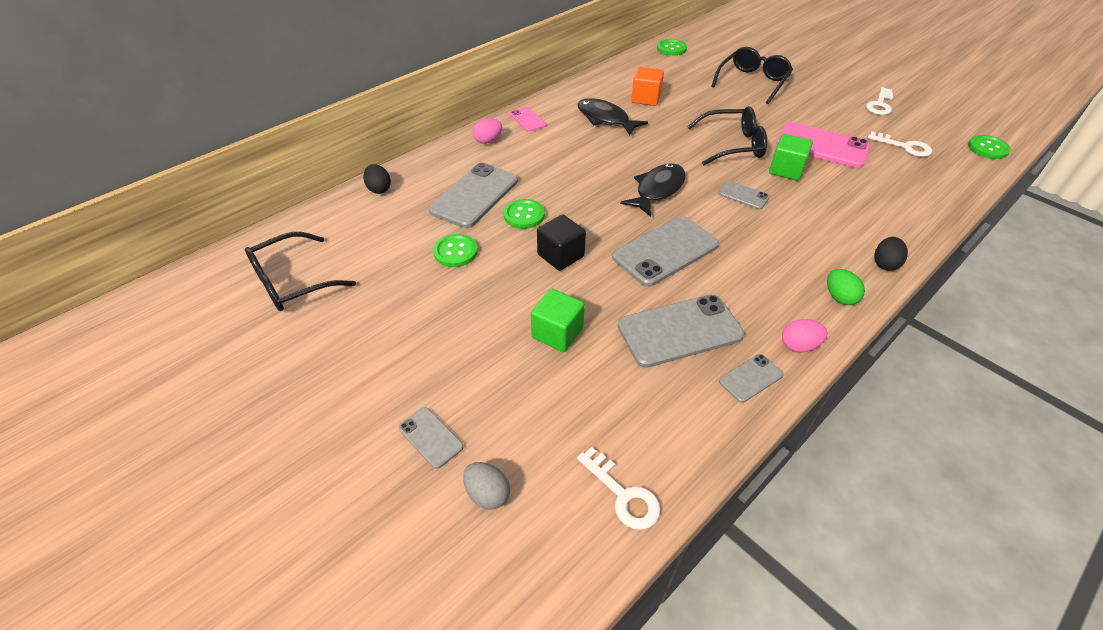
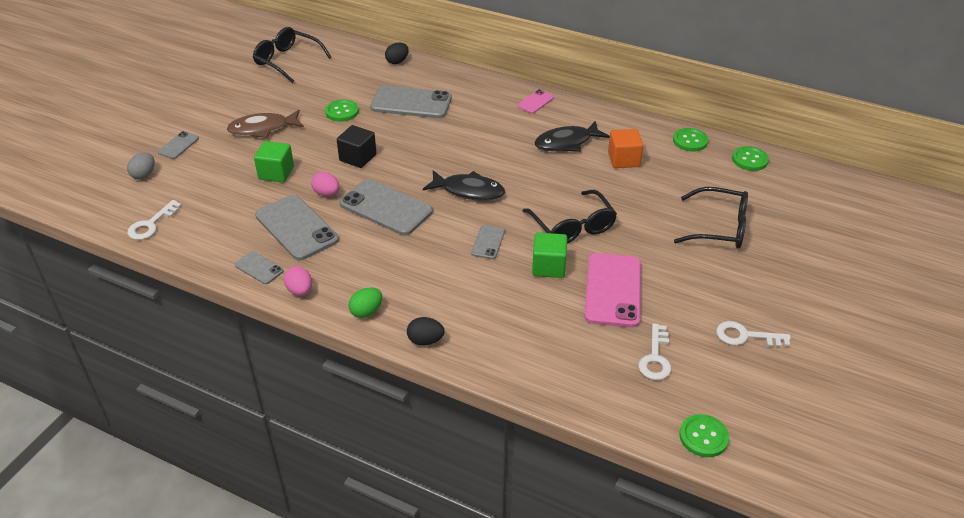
camera: 70 degrees right, 5 degrees down
pink egg [473,118,502,144] -> pink egg moved to [311,172,339,196]
green button [503,199,545,229] -> green button moved to [673,128,708,152]
black fish [578,98,648,136] -> black fish turned 135 degrees counterclockwise [534,121,610,152]
none -> brown fish [227,110,304,138]

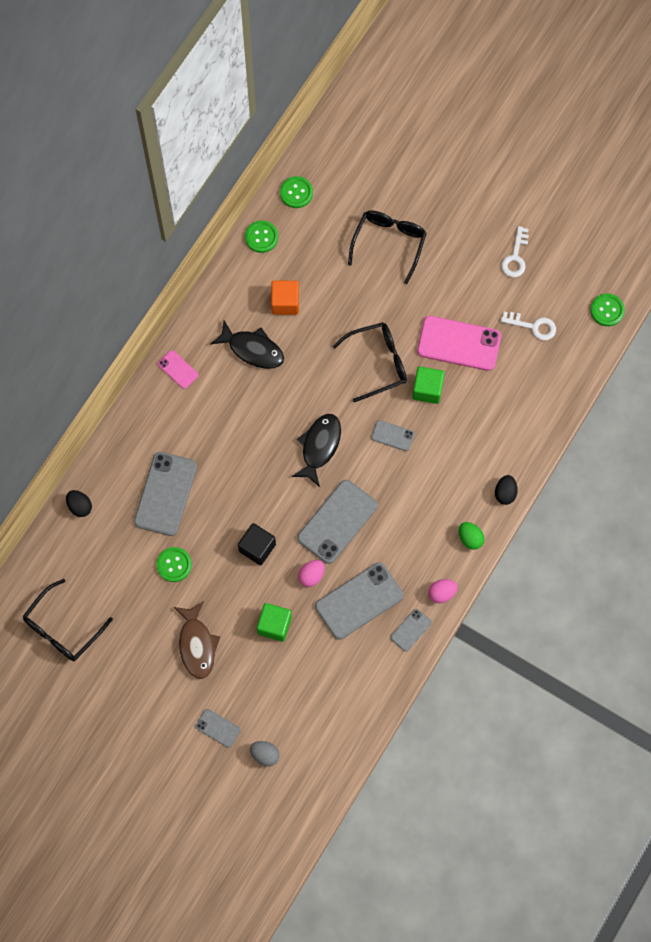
camera: 85 degrees left, 30 degrees up
white key [127,200,182,240] -> none
black fish [534,121,610,152] -> black fish turned 45 degrees counterclockwise [211,320,284,369]

